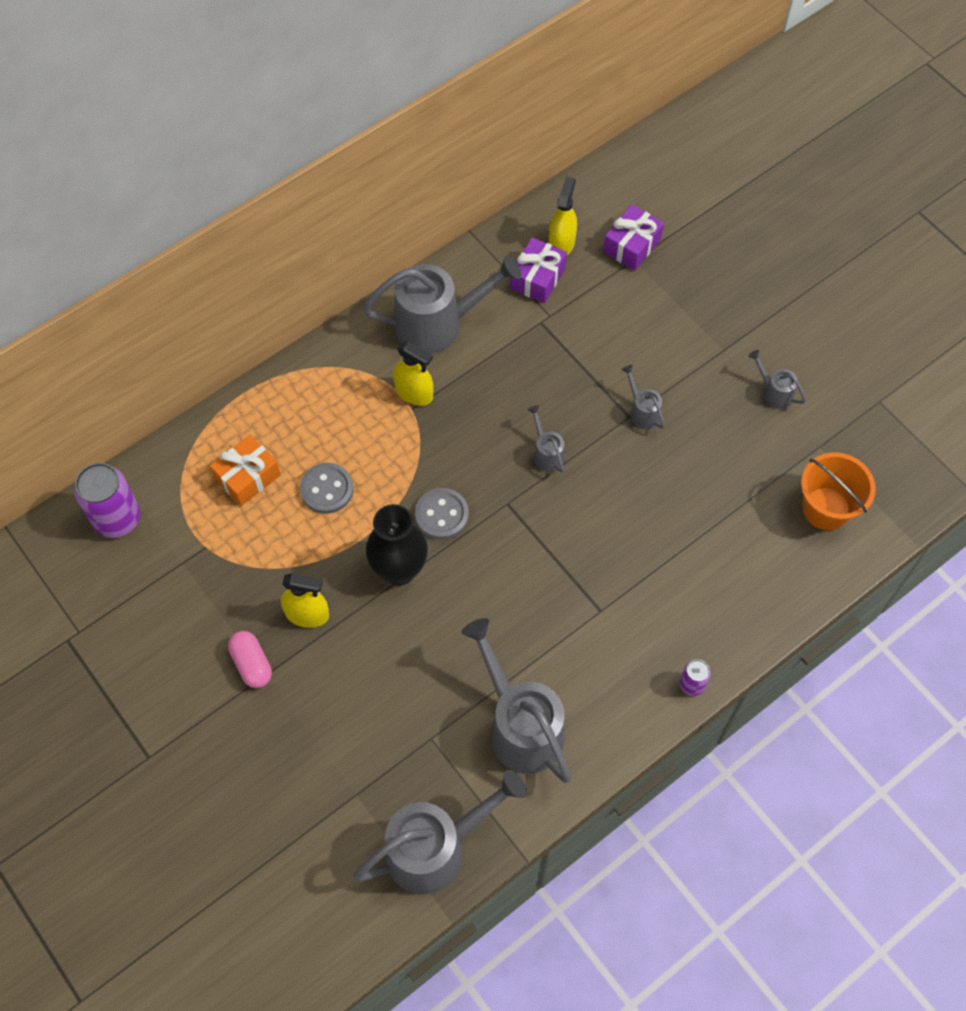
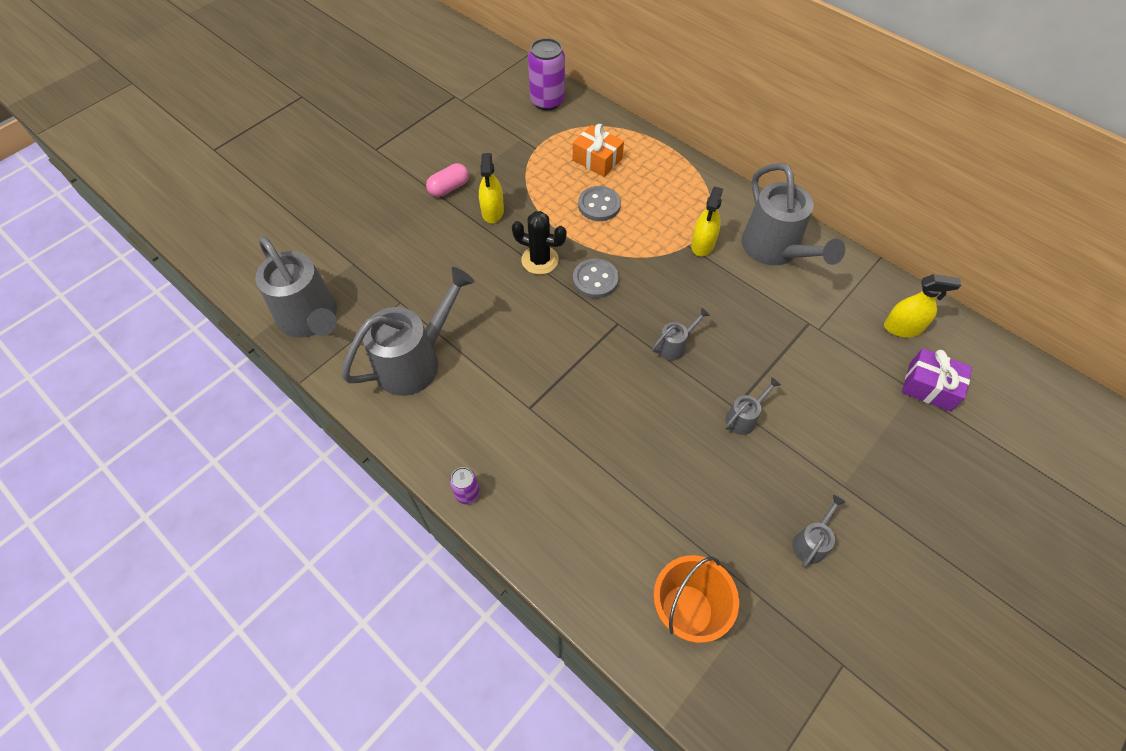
camera: 80 degrees right, 5 degrees down
black vase [366,504,428,586] -> black cactus [512,211,567,275]
purple gift [510,237,567,303] -> none

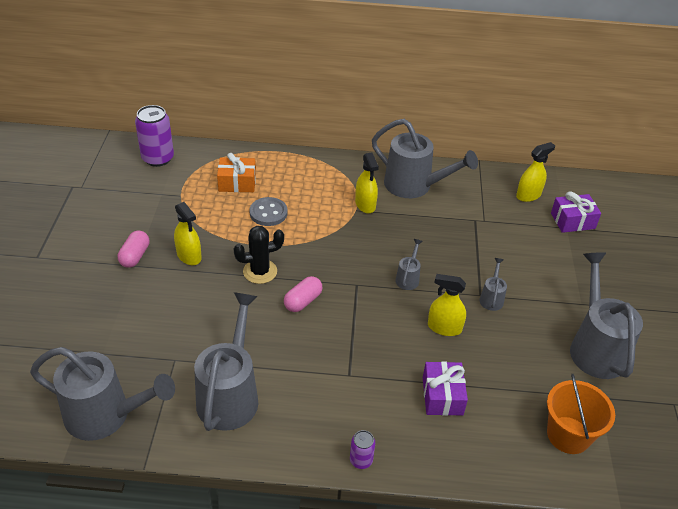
camera: 40 degrees left, 15 degrees down
grey button [573,258,619,298] -> none
grey watering can [792,495,846,568] -> grey watering can [570,252,643,379], size x2.22
none -> pink capsule [284,276,323,312]
none -> purple gift [423,361,468,416]
none -> yellow spray bottle [428,274,466,336]

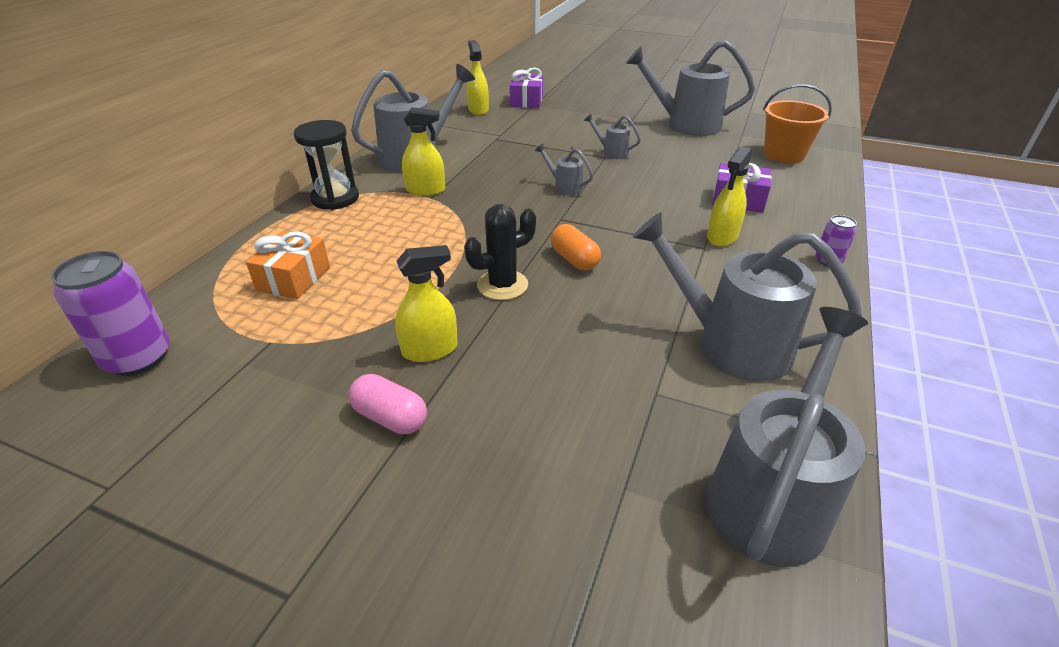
camera: 70 degrees left, 5 degrees down
black cactus [234,226,284,284] -> black cactus turned 60 degrees clockwise [464,204,536,300]
grey button [249,197,287,226] -> none
pink capsule [284,276,323,312] -> orange capsule [550,224,601,271]
yellow spray bottle [428,274,466,336] -> yellow spray bottle moved to [707,147,752,247]
none -> black hourglass [294,120,359,210]

